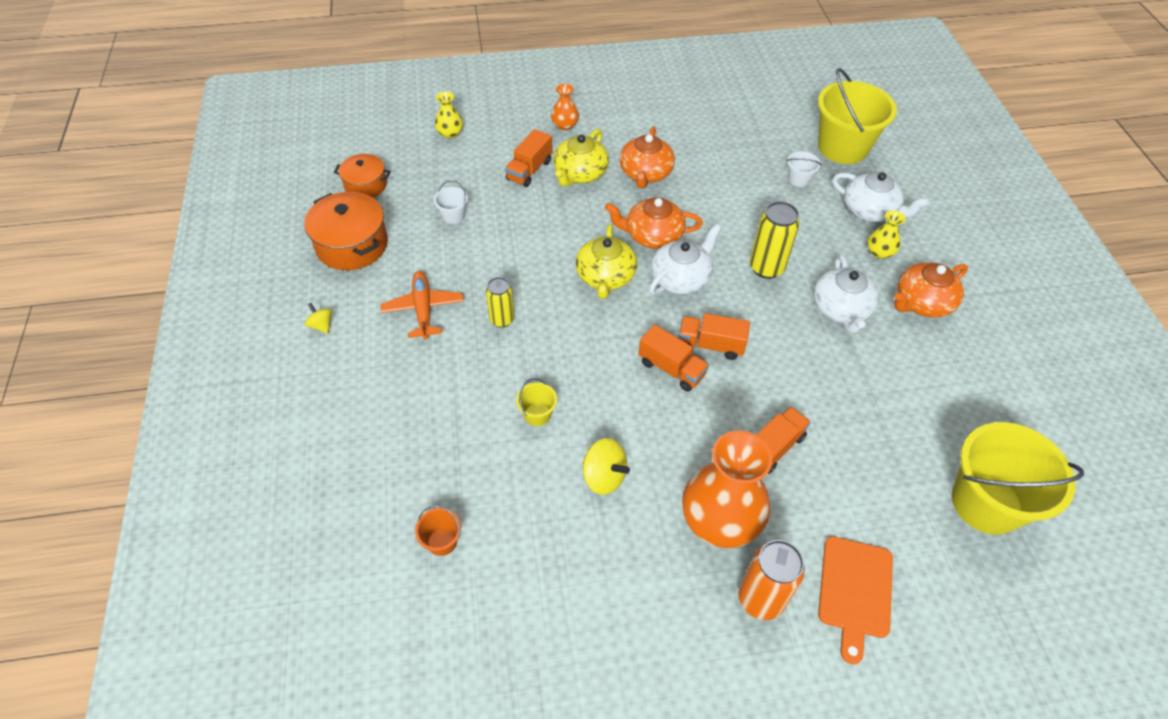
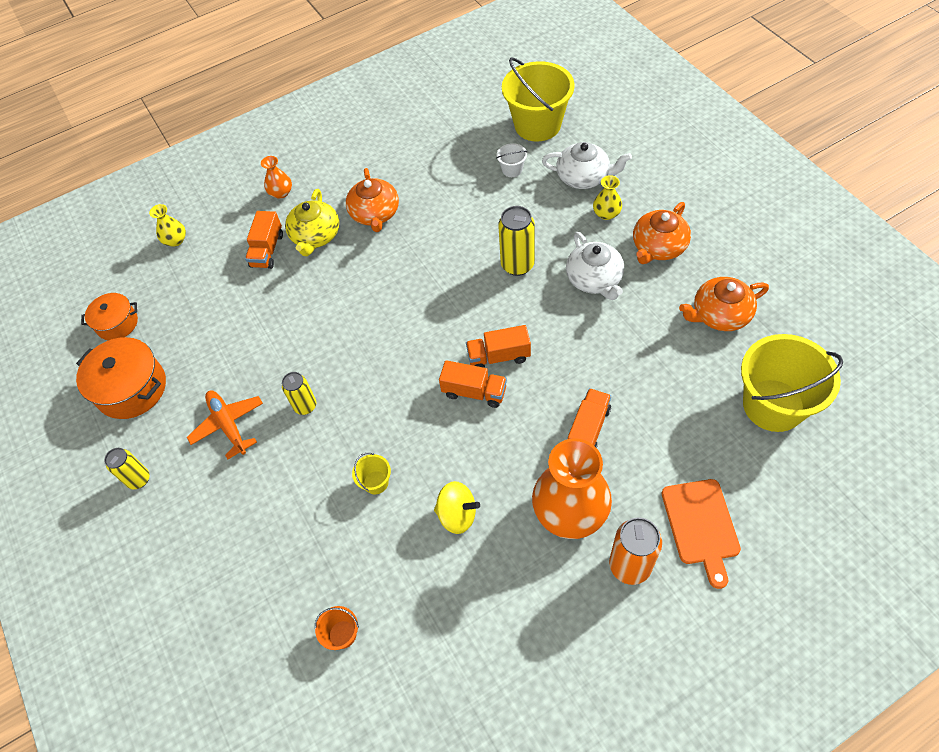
camera: 15 degrees left, 5 degrees up
yellow spinning top [305,303,332,333] -> yellow can [104,448,149,489]
white bucket [434,180,468,224] -> none
yellow teapot [576,224,637,299] -> none
orange teapot [605,197,703,249] -> orange teapot moved to [679,277,769,331]
white teapot [649,224,721,295] -> none

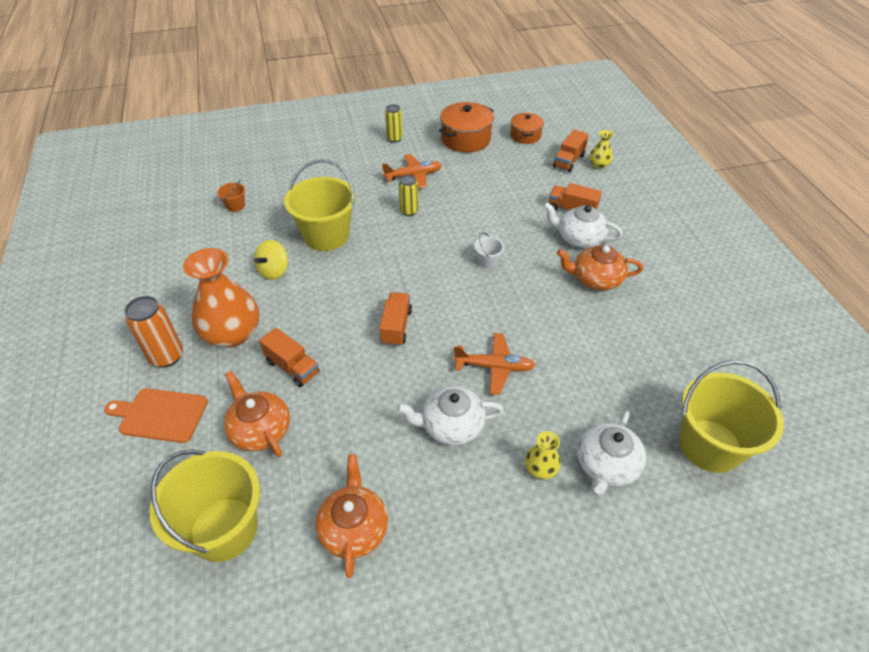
camera: 100 degrees right, 10 degrees down
orange vase [261,156,292,199] -> none
yellow teapot [285,189,339,256] -> white teapot [544,202,623,248]
yellow bucket [352,453,391,494] -> yellow bucket [284,159,356,251], size x2.38
orange truck [439,360,507,408] -> orange truck moved to [553,129,589,172]
white bucket [496,143,527,177] -> white bucket moved to [474,232,504,268]
yellow can [498,206,535,276] -> orange plane [453,333,536,395]
orange teapot [633,202,691,264] -> orange teapot moved to [224,371,290,457]

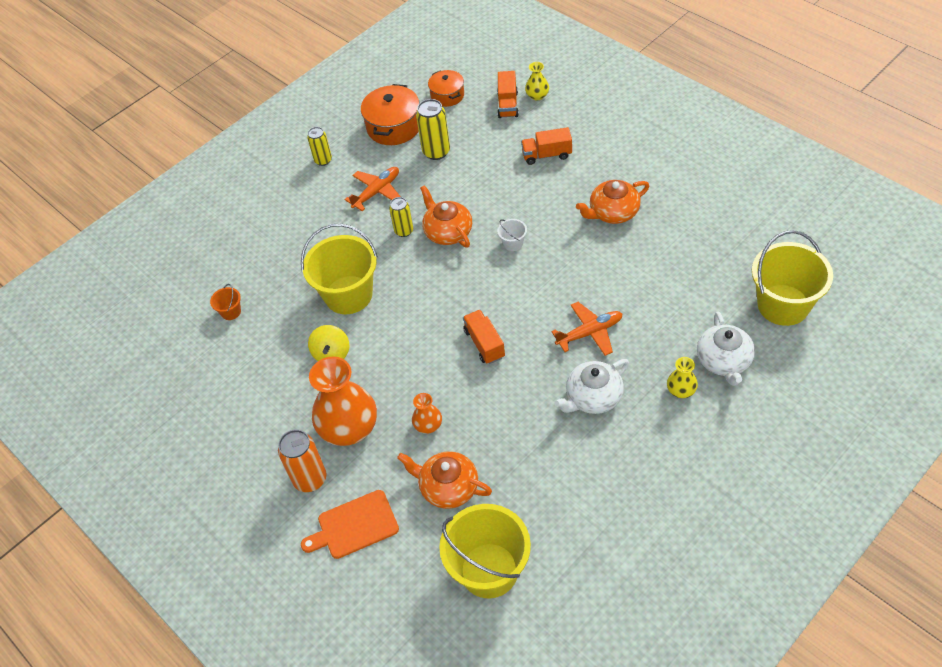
camera: 25 degrees left, 5 degrees up
orange truck [259,328,320,387] -> orange vase [412,393,442,434]
orange teapot [315,454,388,578] -> orange teapot moved to [420,185,472,247]
white teapot [544,202,623,248] -> none
none -> yellow can [416,99,450,160]

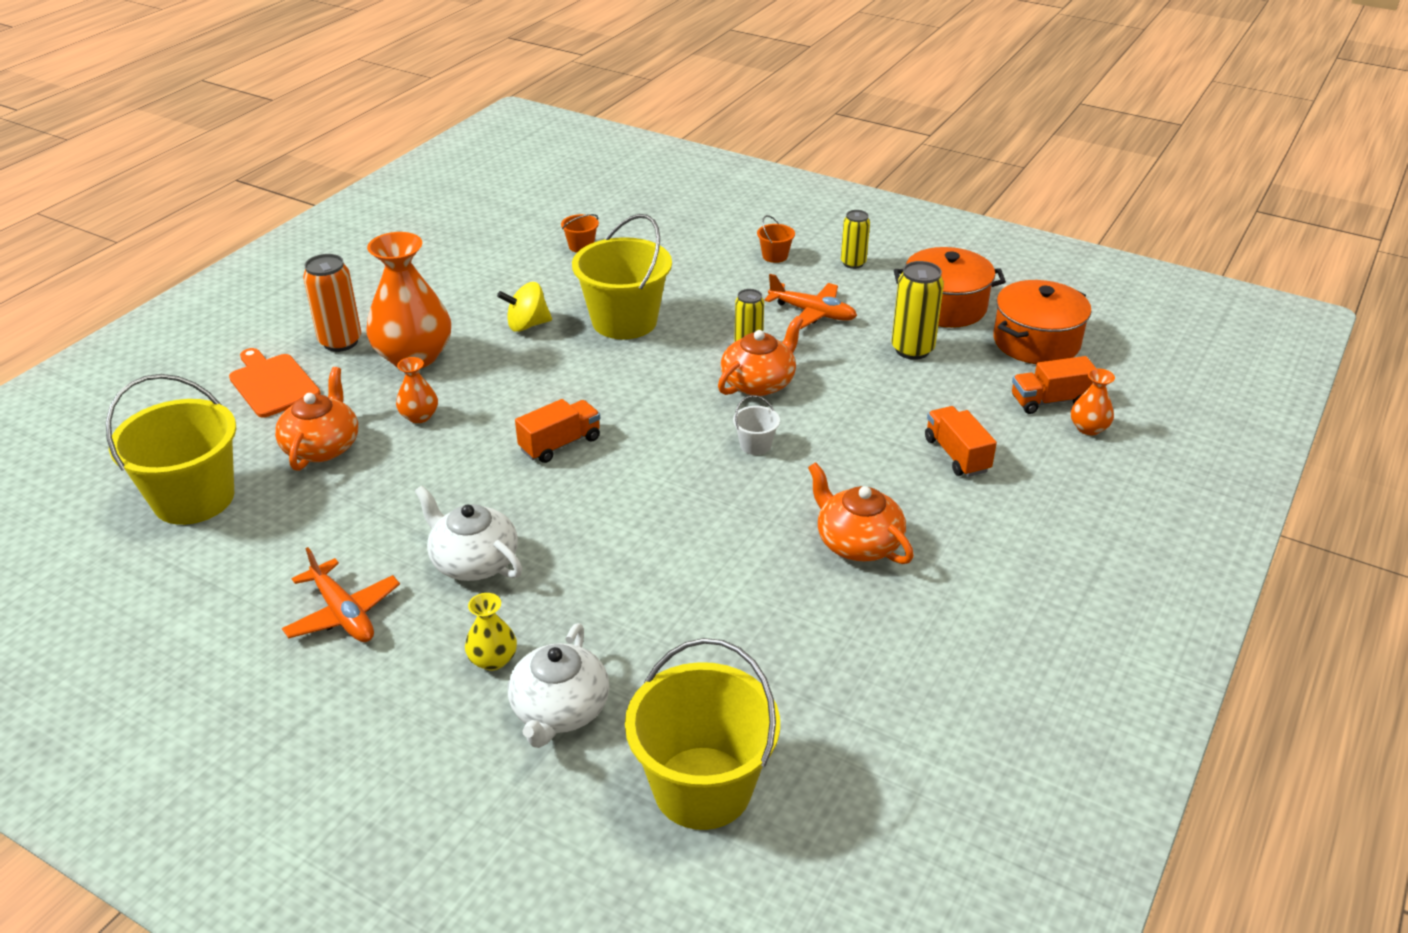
camera: 70 degrees right, 15 degrees down
orange pot [428,70,464,107] -> orange pot [993,280,1092,364], size x1.60
yellow vase [525,62,549,101] -> orange vase [1071,368,1115,435]
orange plane [551,302,622,356] -> orange plane moved to [282,547,400,642]
white teapot [697,311,755,386] -> white teapot turned 60 degrees counterclockwise [508,623,609,748]
none -> orange bucket [757,215,795,263]

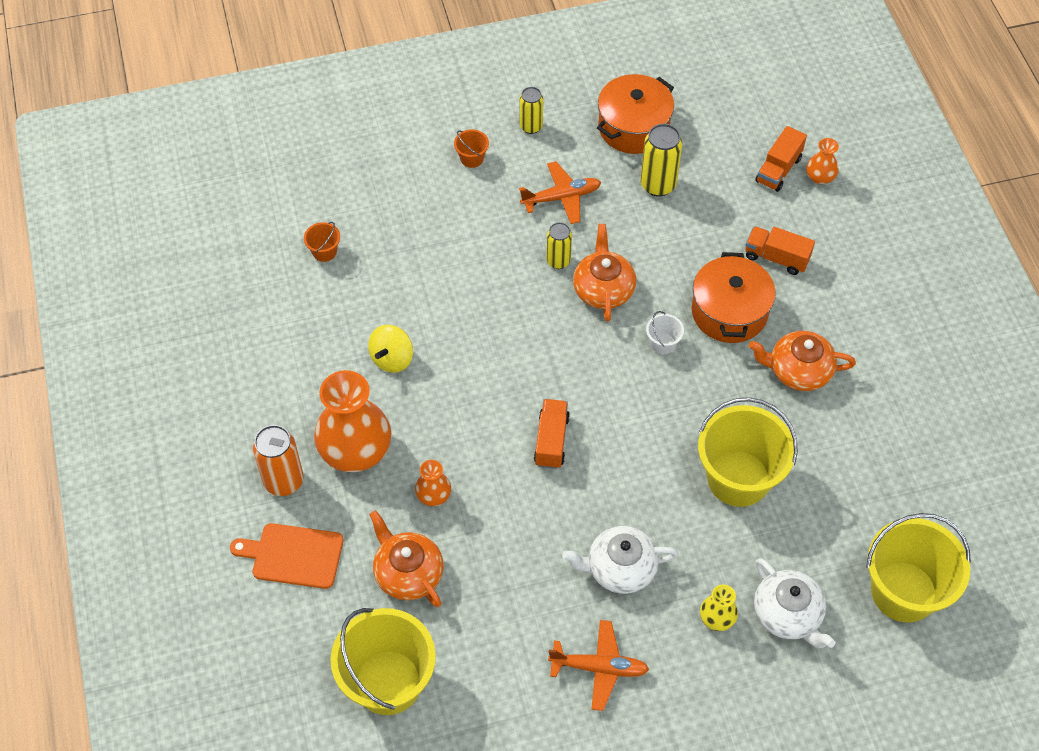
camera: 45 degrees left, 20 degrees up
yellow bucket [572,214,672,339] -> yellow bucket moved to [698,397,798,507]
orange pot [993,280,1092,364] -> orange pot moved to [692,252,776,343]

